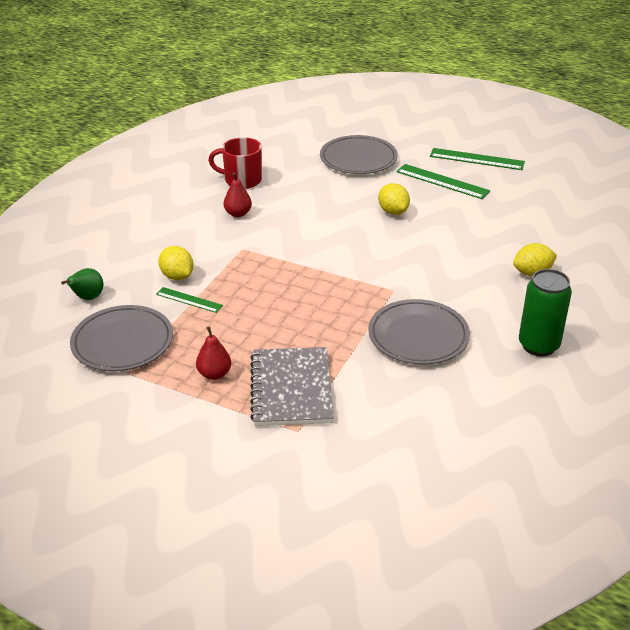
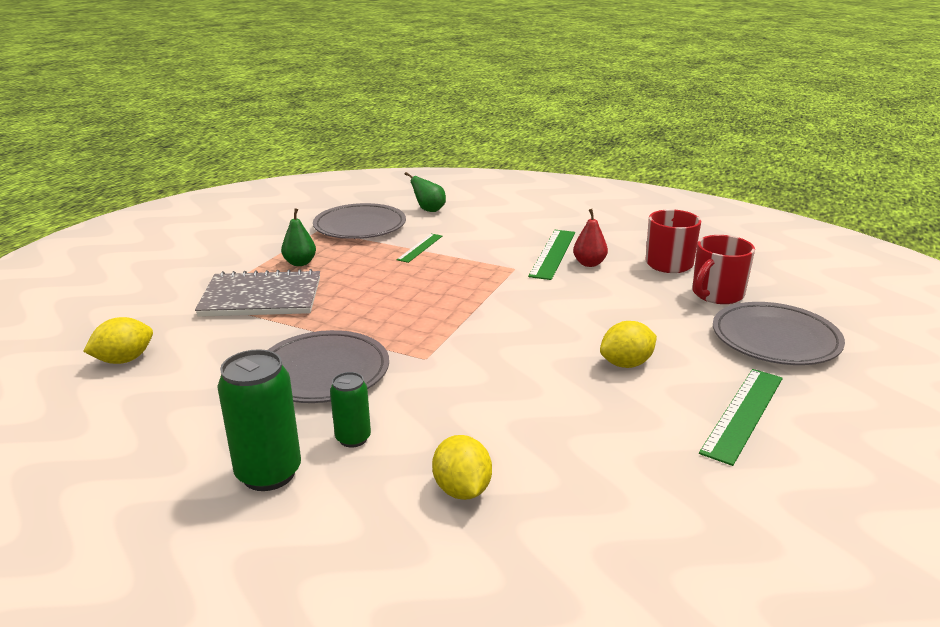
camera: 90 degrees right, 10 degrees down
yellow lemon [158,246,194,280] -> yellow lemon moved to [83,317,153,364]
red pear [196,326,231,380] -> green pear [281,208,316,266]
green ruler [430,148,525,170] -> green ruler moved to [528,230,575,280]
none -> green can [330,372,371,448]
none -> red mug [692,235,755,304]

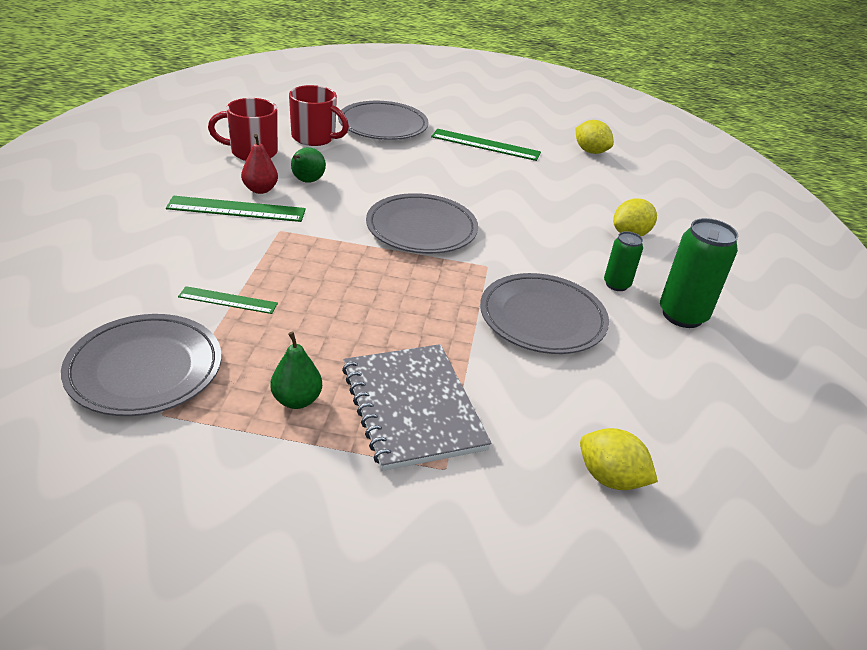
camera: 110 degrees left, 10 degrees up
green pear [405,172,446,212] -> green pear moved to [291,147,326,183]
yellow lemon [600,321,657,368] -> yellow lemon moved to [576,120,614,154]
none -> grey plate [366,193,478,254]

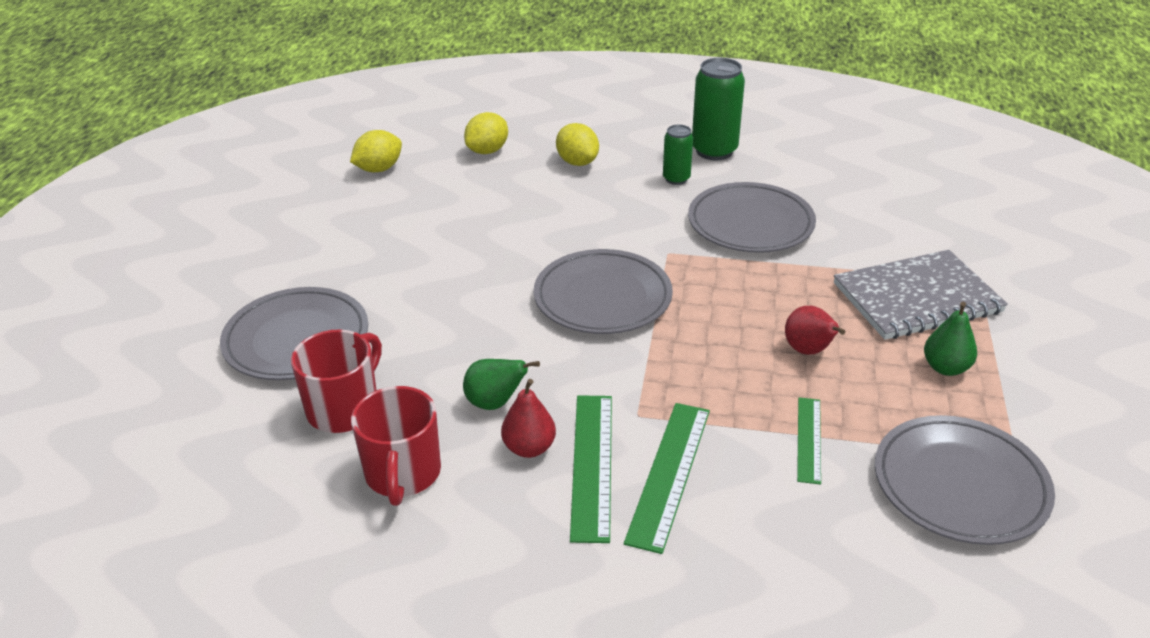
camera: 85 degrees left, 0 degrees up
green ruler [431,129,541,161] -> green ruler moved to [624,403,710,554]
yellow lemon [580,428,658,490] -> yellow lemon moved to [464,112,508,154]
none -> red pear [785,306,845,355]

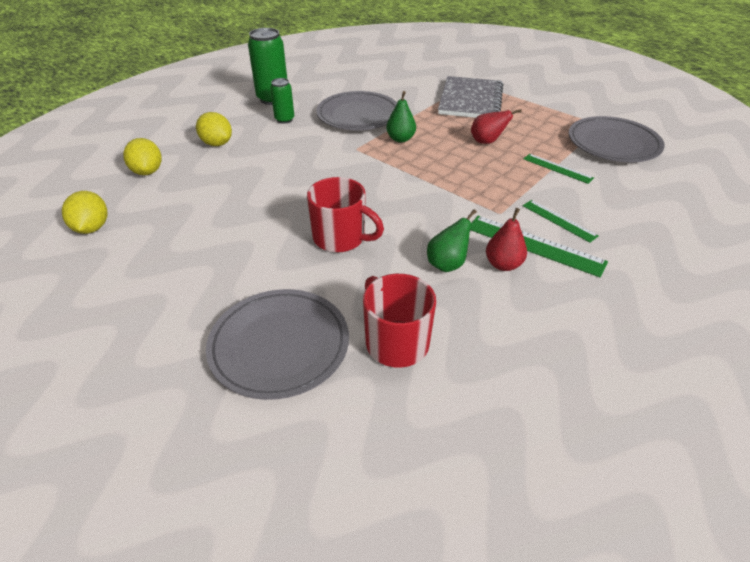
camera: 60 degrees left, 5 degrees up
red mug [351,386,441,506] -> red mug moved to [307,177,384,253]
grey plate [534,249,673,334] -> none
yellow lemon [556,123,599,166] -> yellow lemon turned 45 degrees clockwise [196,112,232,146]
green ruler [624,403,710,554] -> green ruler [523,200,599,242], size x0.61
green pear [924,302,977,376] -> green pear moved to [386,91,416,143]

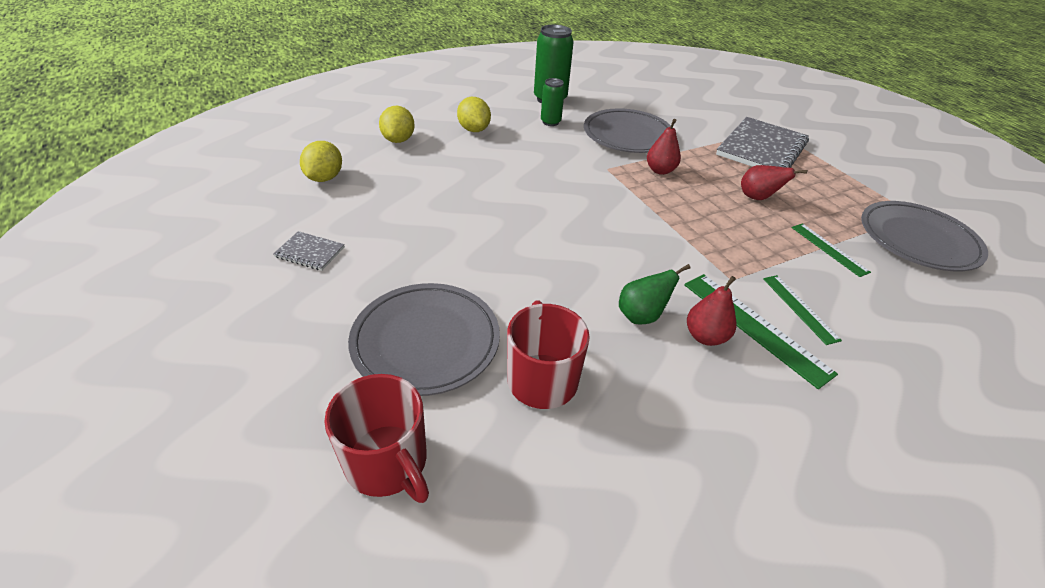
camera: 20 degrees right, 0 degrees up
red mug [307,177,384,253] -> red mug moved to [324,374,429,503]
green pear [386,91,416,143] -> red pear [647,119,681,175]
none -> grey notebook [273,231,345,271]

